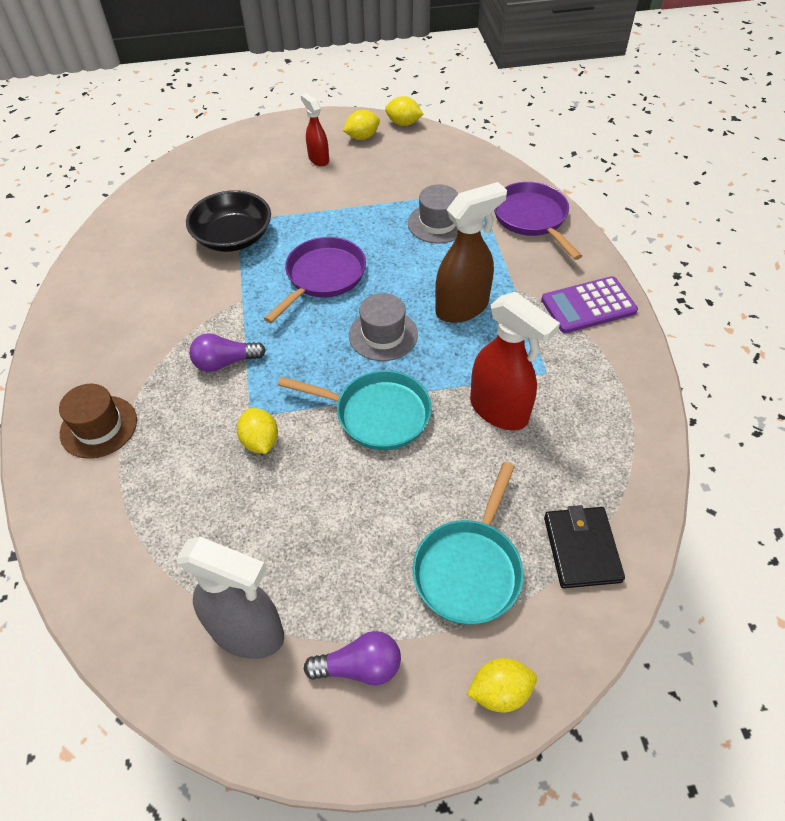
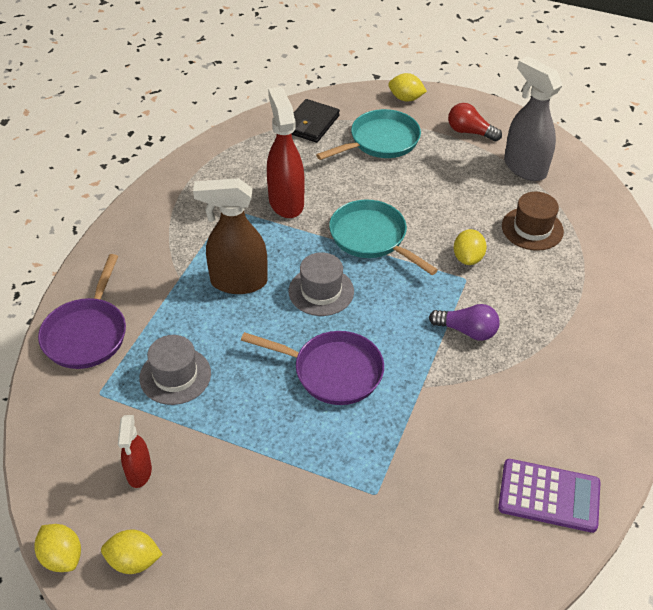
camera: 150 degrees left, 5 degrees down
brown hat [59,384,137,459] -> brown hat moved to [502,192,564,251]
black bowl [186,190,271,252] -> none
purple pan [264,237,366,323] -> purple pan turned 135 degrees counterclockwise [241,331,384,405]
red spray bottle [301,93,329,166] -> red spray bottle moved to [118,415,152,488]
purple light bulb [304,631,401,685] -> red light bulb [448,103,502,142]
purple calculator [541,276,638,333] -> purple calculator moved to [498,459,601,533]

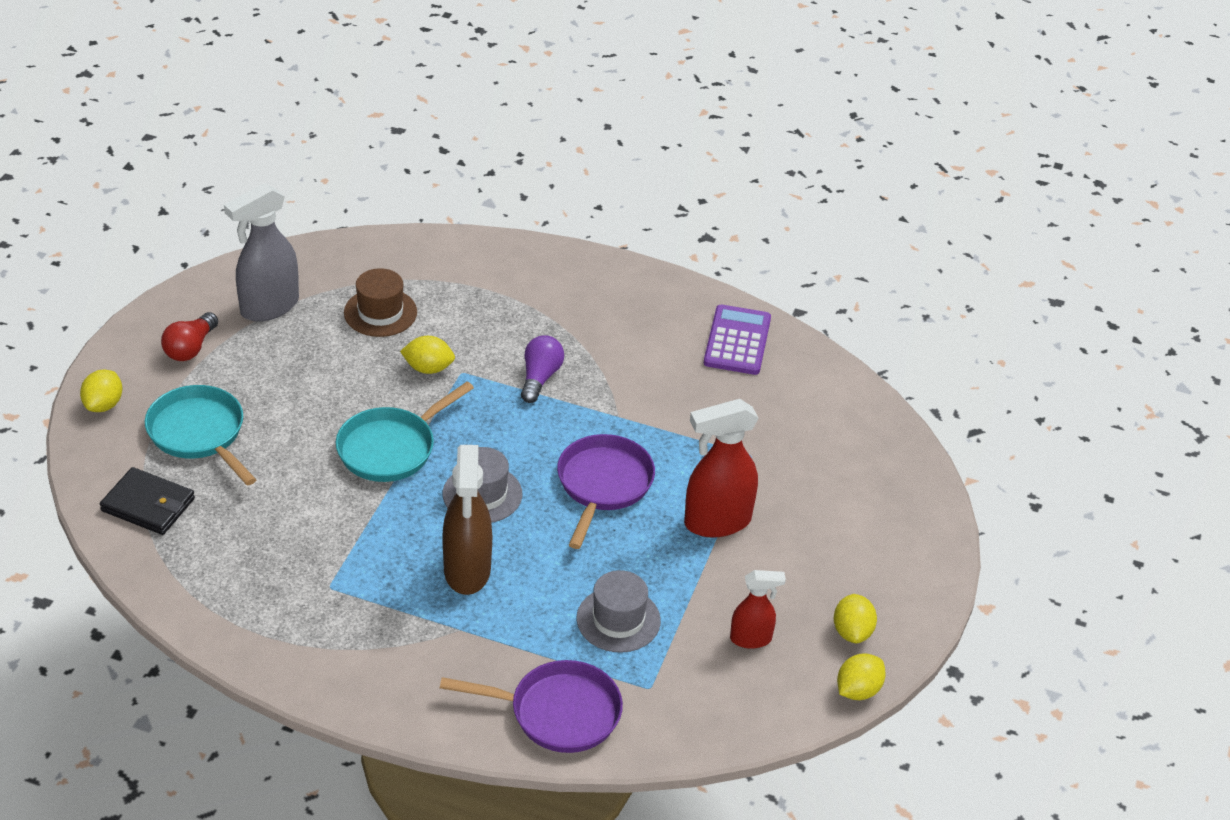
camera: 95 degrees left, 5 degrees down
red spray bottle [267,87,305,218] -> red spray bottle moved to [684,399,758,538]

